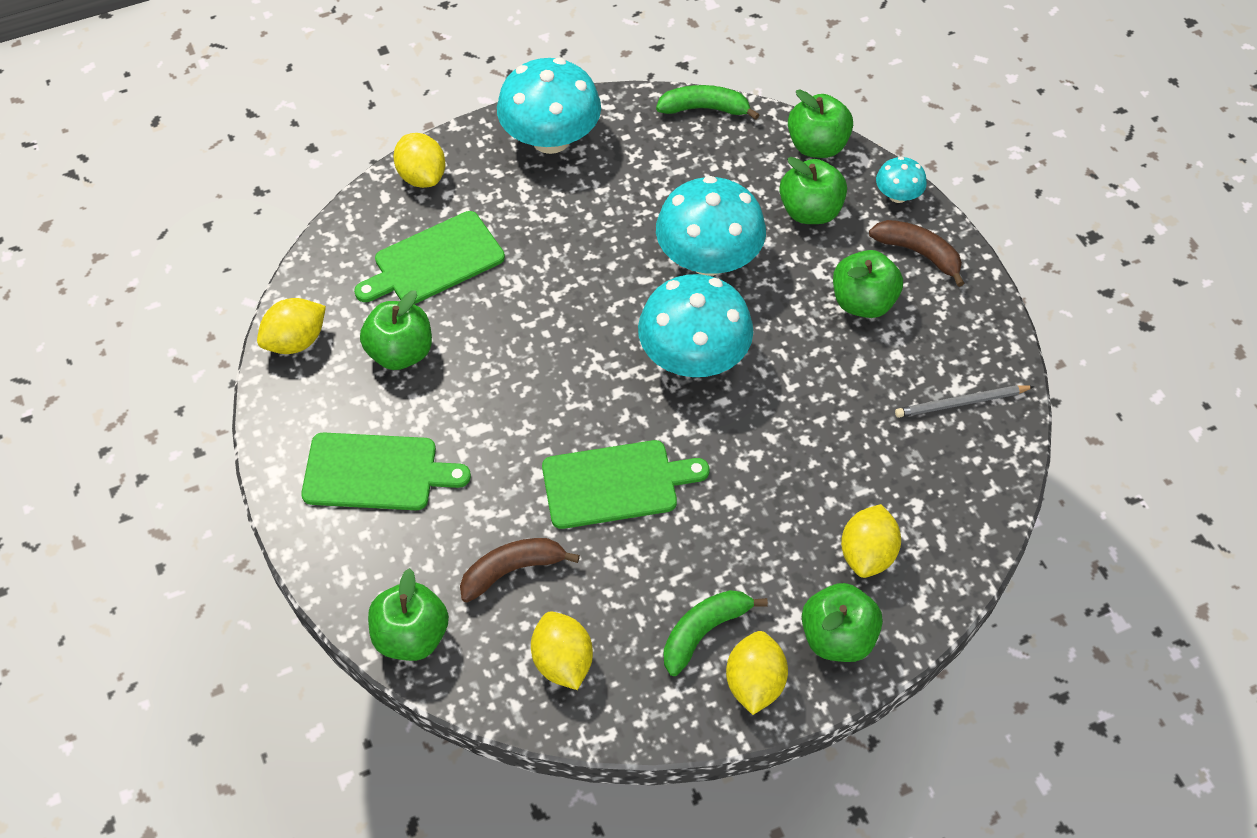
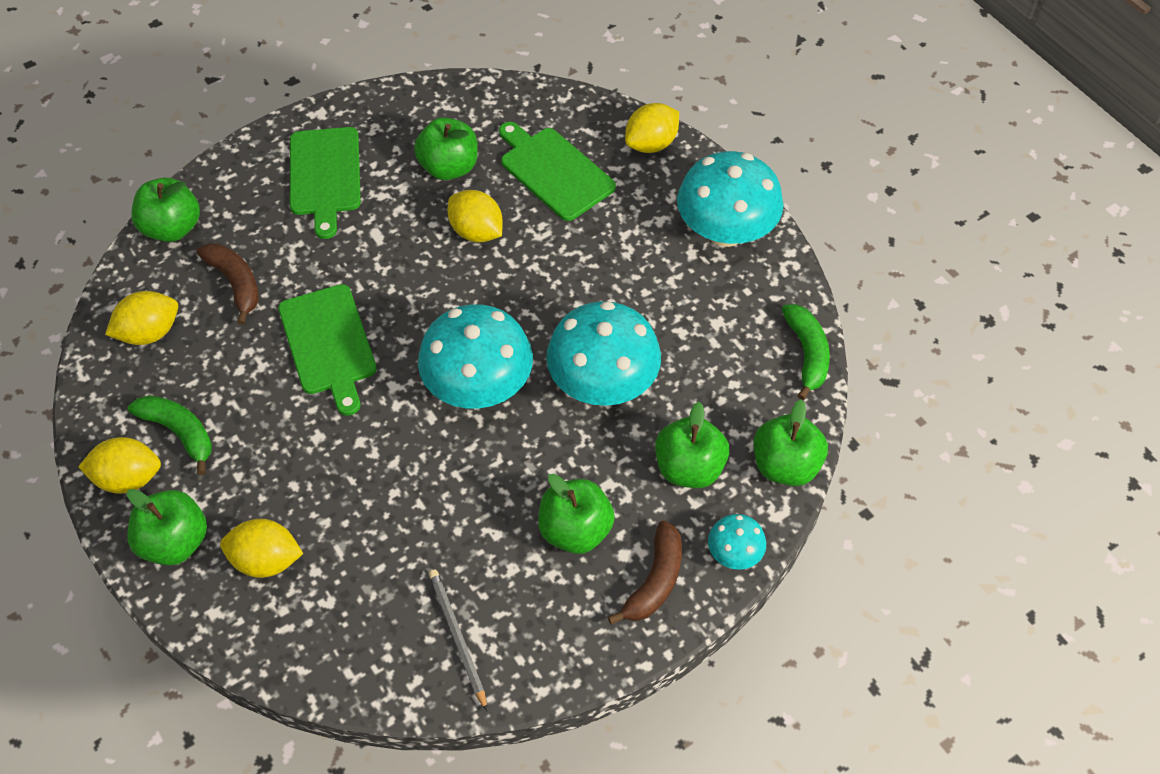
camera: 80 degrees right, 0 degrees up
yellow lemon [257,298,326,354] -> yellow lemon moved to [448,190,503,242]

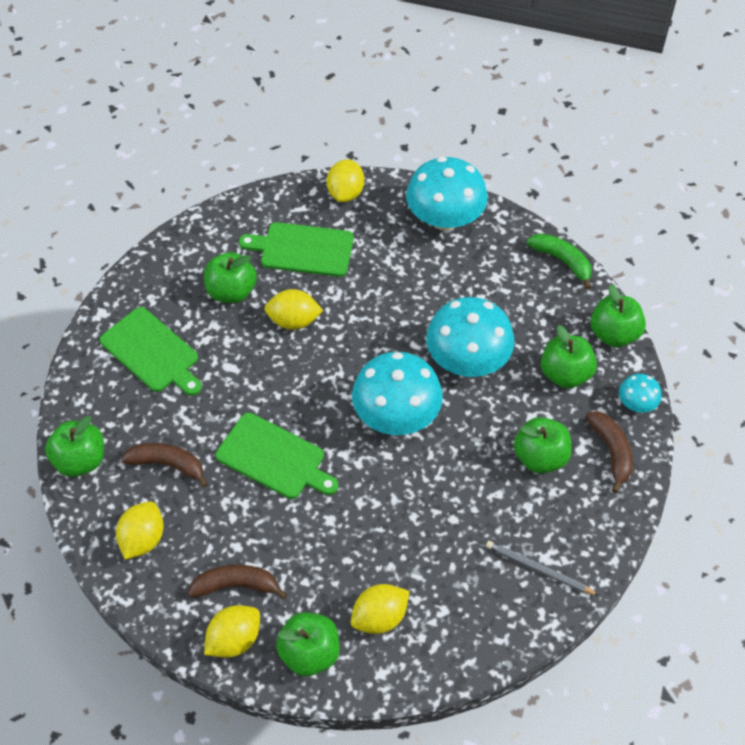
camera: 40 degrees left, 0 degrees up
green banana [128,395,212,475] -> brown banana [188,565,287,599]

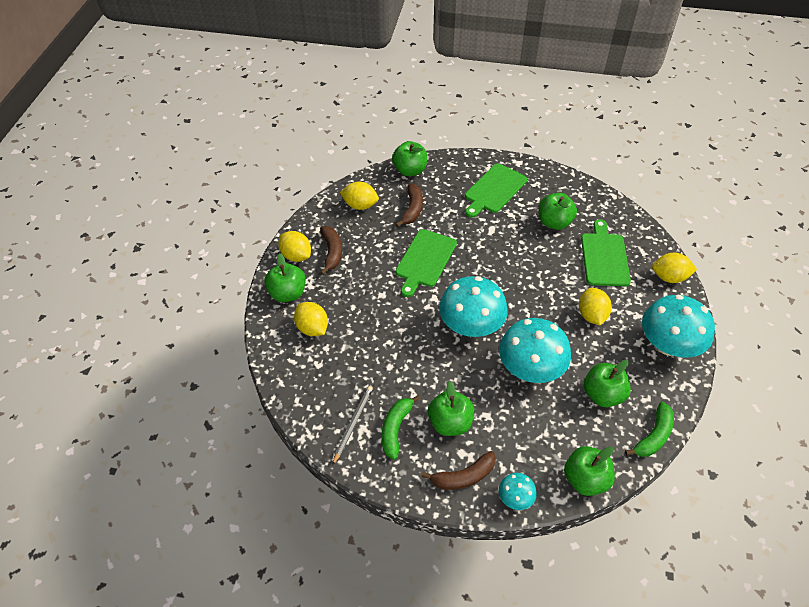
camera: 85 degrees right, 5 degrees down
yellow lemon [264,289,323,330] -> yellow lemon moved to [579,288,612,325]
green apple [541,325,597,388] -> green apple moved to [584,360,631,407]
none -> green banana [381,395,421,460]

